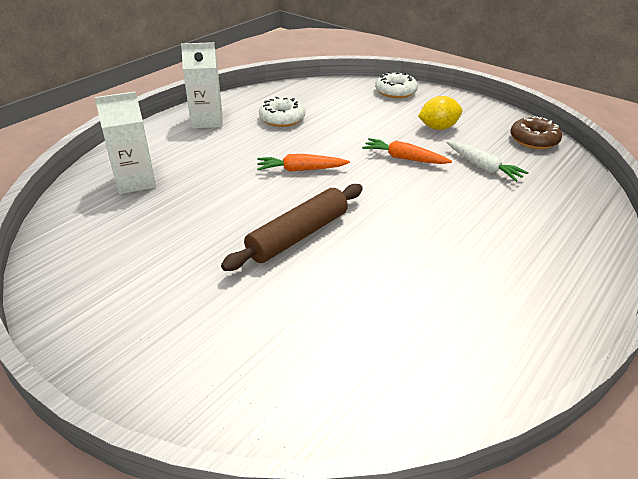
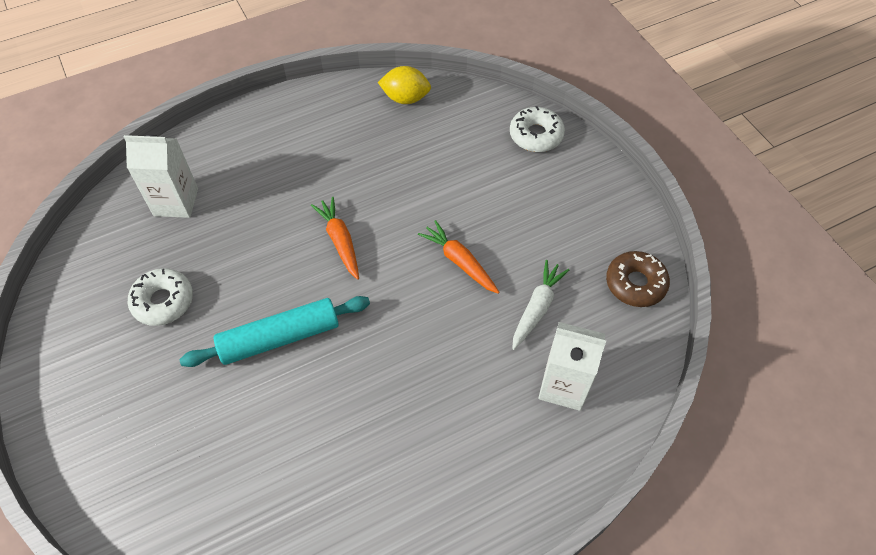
camera: 25 degrees right, 20 degrees up
white carton [181,42,222,129] -> white carton moved to [538,322,606,411]
brown rolling pin [221,184,363,271] -> turquoise rolling pin [179,296,370,367]
orange carrot [257,154,350,172] -> orange carrot turned 45 degrees clockwise [311,197,359,280]
white donut [259,97,305,127] -> white donut moved to [128,268,193,326]
yellow lemon [418,96,462,130] -> yellow lemon moved to [378,66,431,104]
white carrot [446,141,529,182] -> white carrot turned 135 degrees counterclockwise [512,260,569,350]

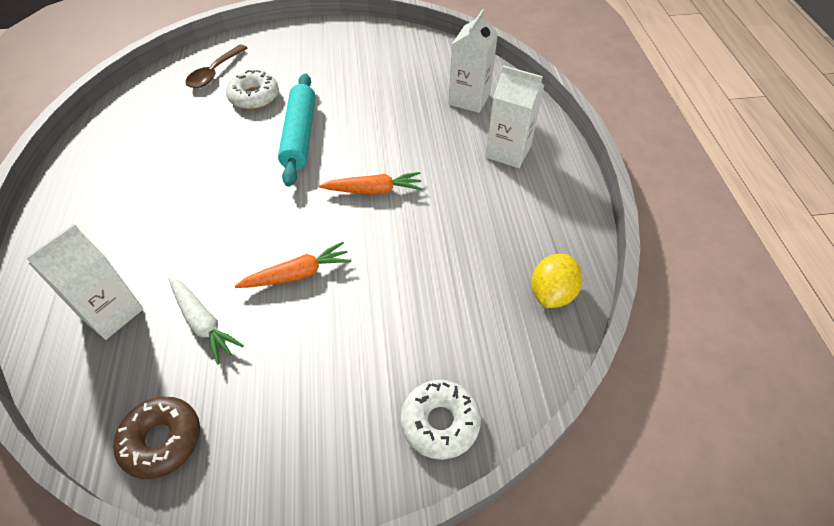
camera: 110 degrees right, 5 degrees down
white donut [128,268,193,326] -> white donut moved to [226,70,279,109]
none -> brown spoon [185,45,247,88]
none -> white carton [486,65,544,168]

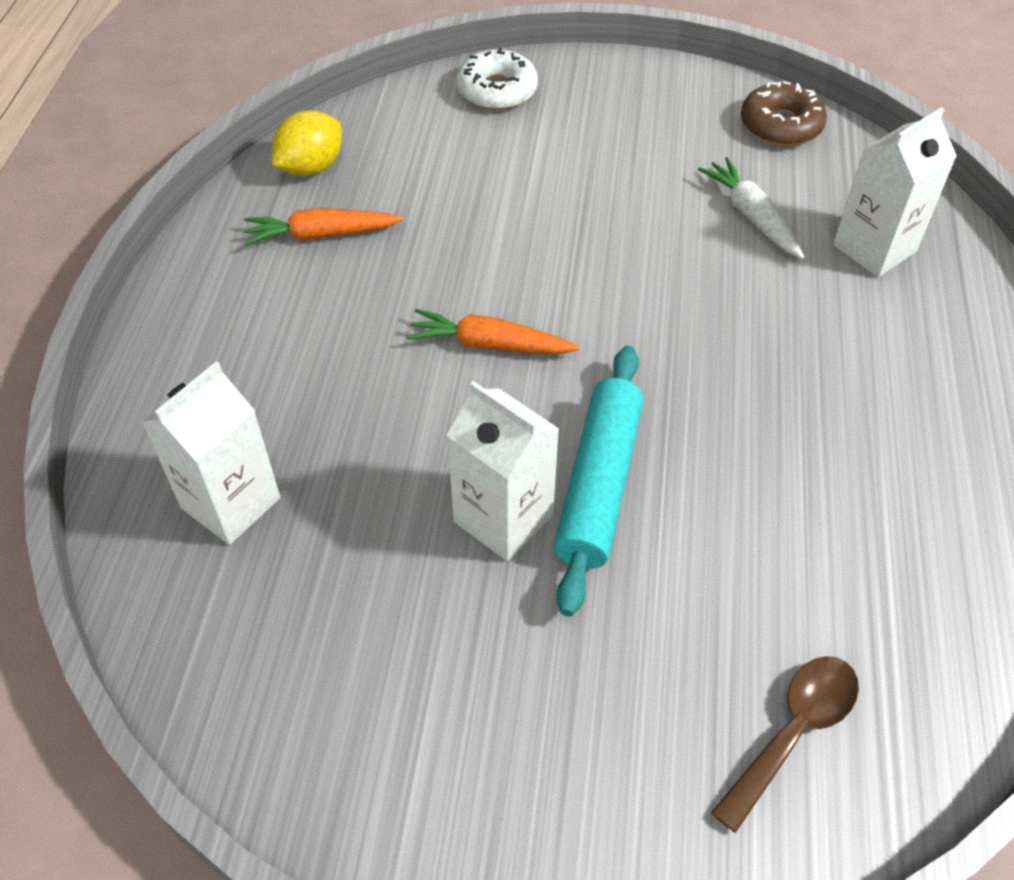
camera: 165 degrees left, 0 degrees up
white donut [226,70,279,109] -> none
orange carrot [235,242,351,288] -> orange carrot moved to [244,208,403,245]
white carton [486,65,544,168] -> white carton moved to [446,381,559,561]

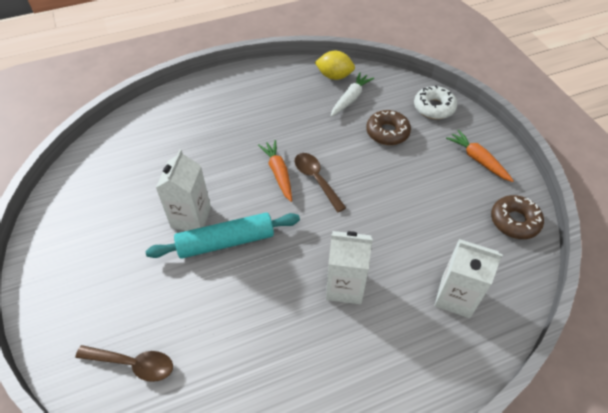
camera: 60 degrees right, 0 degrees up
white carton [142,361,280,545] -> white carton moved to [326,231,373,304]
orange carrot [244,208,403,245] -> orange carrot moved to [446,130,514,182]
white carrot [698,157,804,259] -> white carrot moved to [331,72,374,117]
none -> brown spoon [294,153,346,213]
none -> brown donut [366,110,411,145]

